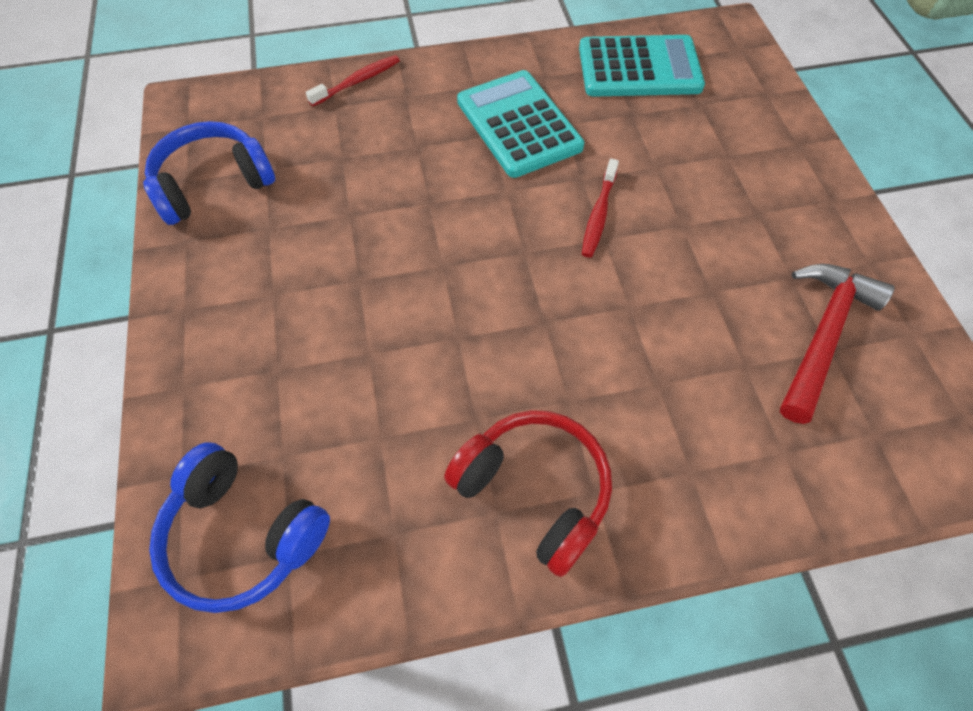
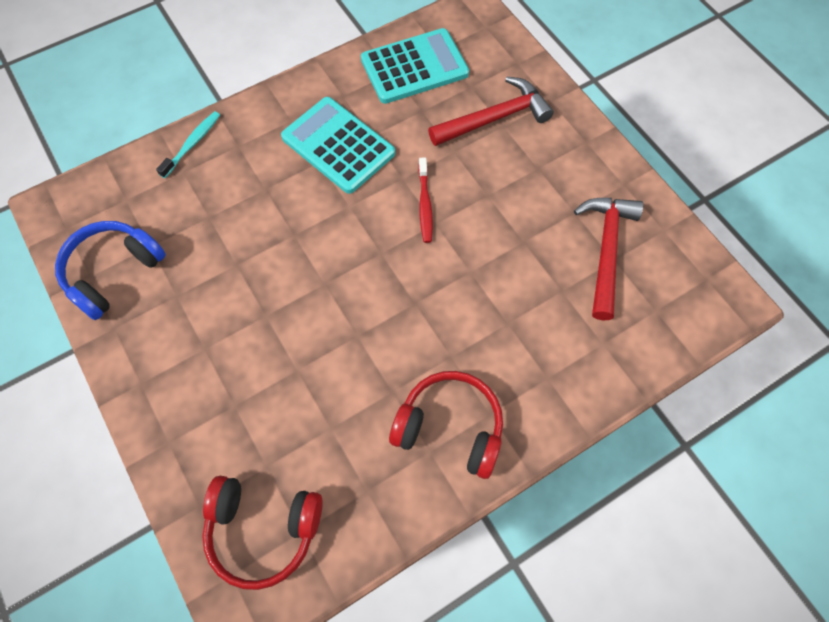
camera: 20 degrees left, 5 degrees up
blue headphones [149,442,330,613] -> red headphones [202,476,323,590]
red toothbrush [306,55,400,106] -> turquoise toothbrush [156,111,220,178]
none -> red hammer [428,77,554,146]

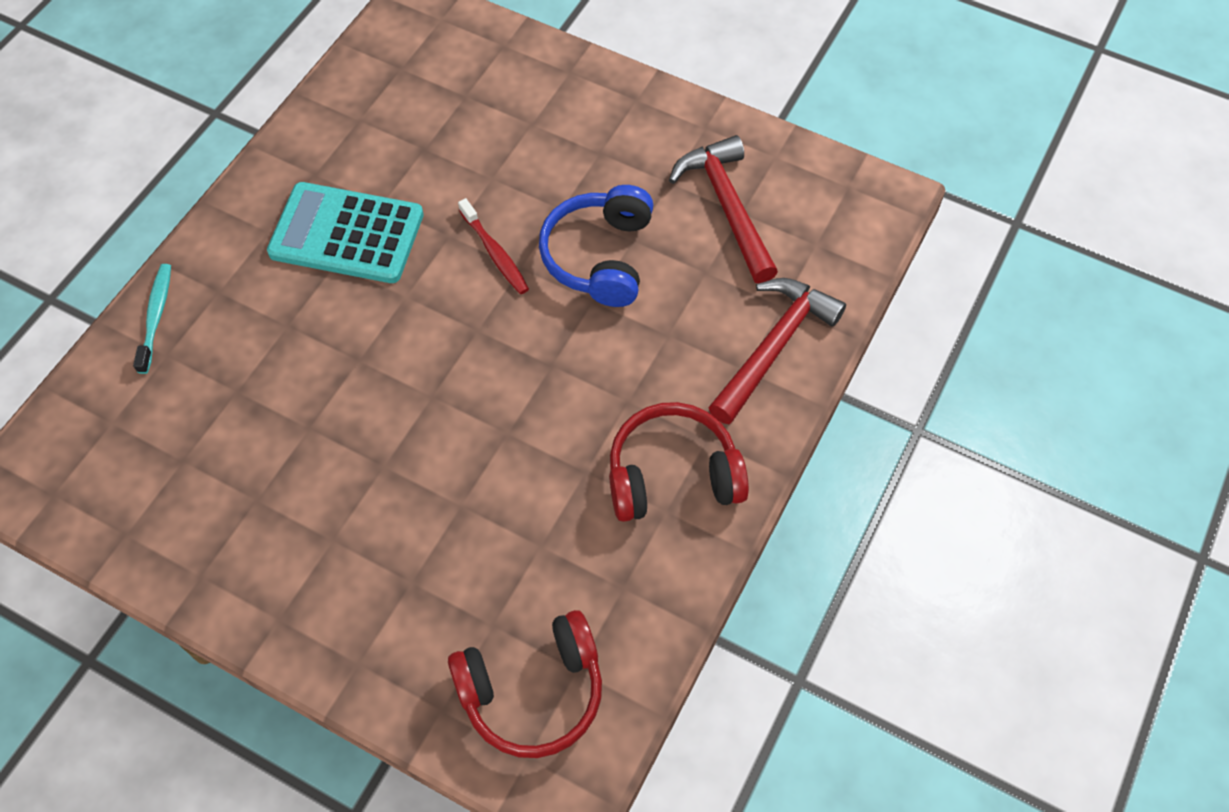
camera: 30 degrees left, 5 degrees down
blue headphones [55,221,166,320] -> blue headphones moved to [539,185,653,307]
turquoise calculator [361,28,469,104] -> none
red hammer [428,77,554,146] -> red hammer moved to [708,278,846,424]

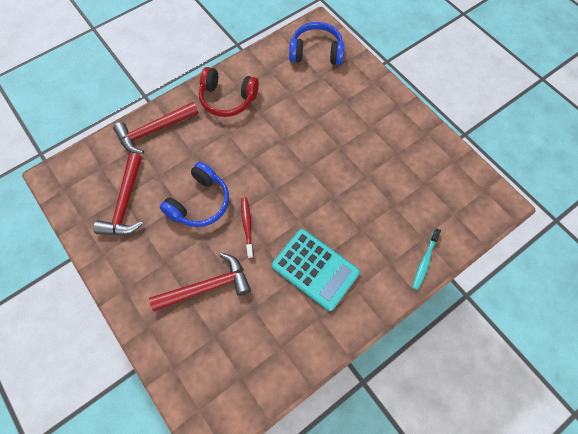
camera: 155 degrees left, 5 degrees up
red headphones [448,610,602,758] -> blue headphones [289,22,344,65]
none -> red hammer [149,253,251,312]

